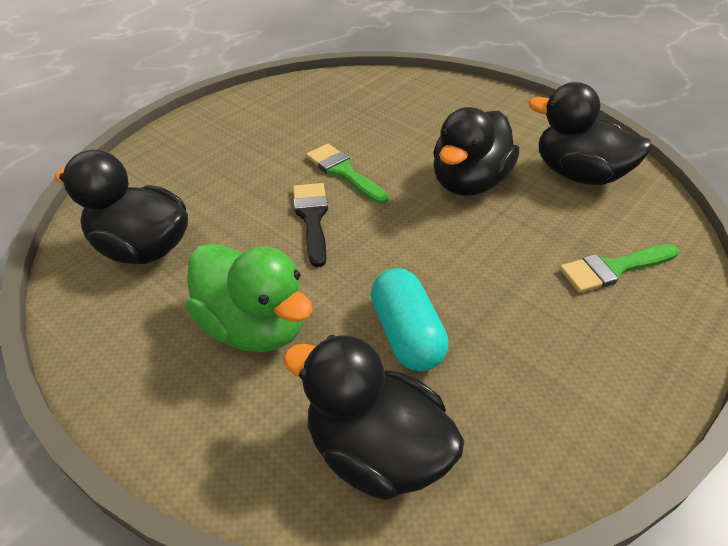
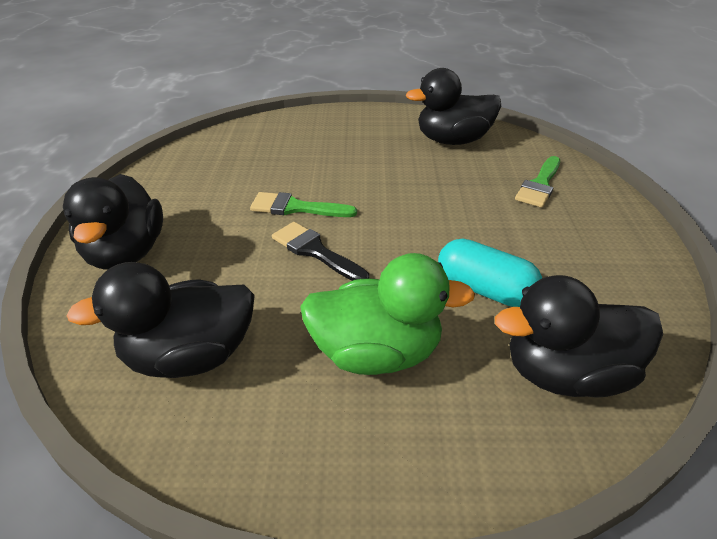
camera: 40 degrees left, 5 degrees down
black duck [433,107,519,196] -> black duck moved to [63,174,163,270]

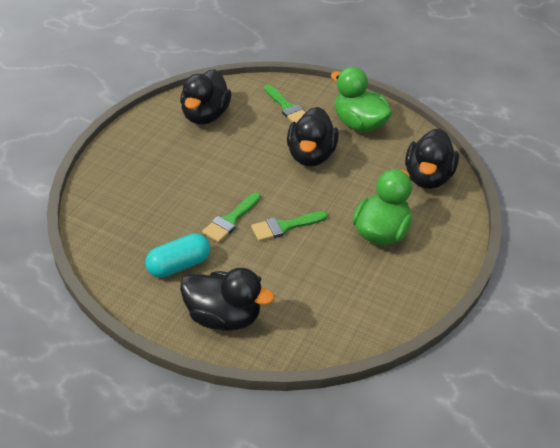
camera: 65 degrees left, 5 degrees up
black duck [66,262,255,378] -> black duck moved to [287,107,339,166]
black brush [272,222,369,281] -> green brush [251,211,328,241]
turquoise capsule [438,239,542,307] -> turquoise capsule moved to [145,233,210,278]
none -> green duck [331,67,392,132]

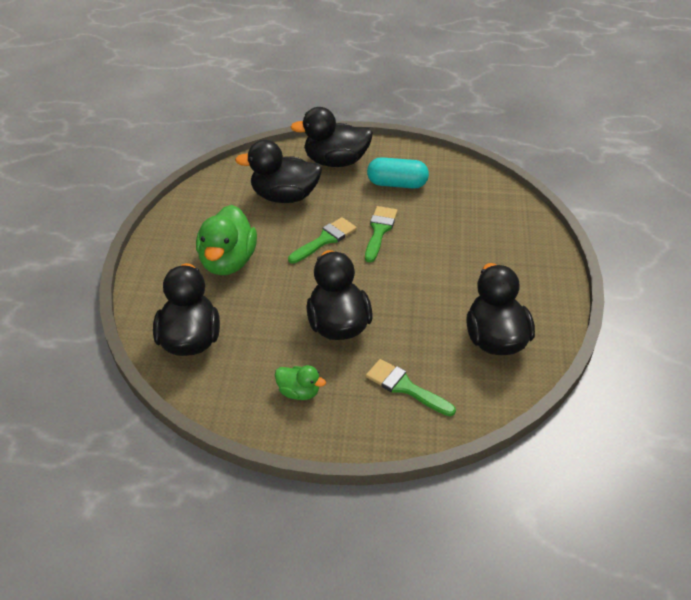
camera: 160 degrees right, 0 degrees up
turquoise capsule [145,233,210,278] -> turquoise capsule turned 60 degrees clockwise [367,157,429,189]
green duck [331,67,392,132] -> green duck [275,365,326,400], size x0.51
none -> black duck [235,140,322,203]

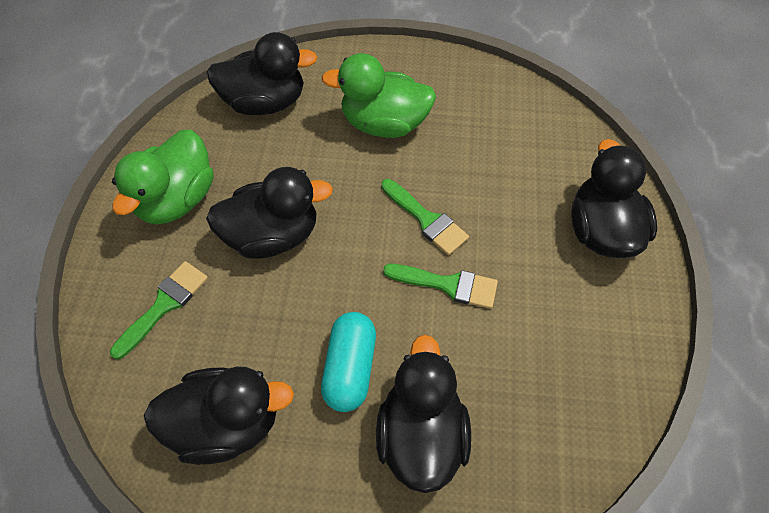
camera: 90 degrees right, 15 degrees up
black duck [235,140,322,203] -> black duck moved to [376,335,471,493]
green duck [275,365,326,400] -> green duck [112,130,214,225], size x1.94
turquoise capsule [367,157,429,189] -> turquoise capsule moved to [321,312,376,412]

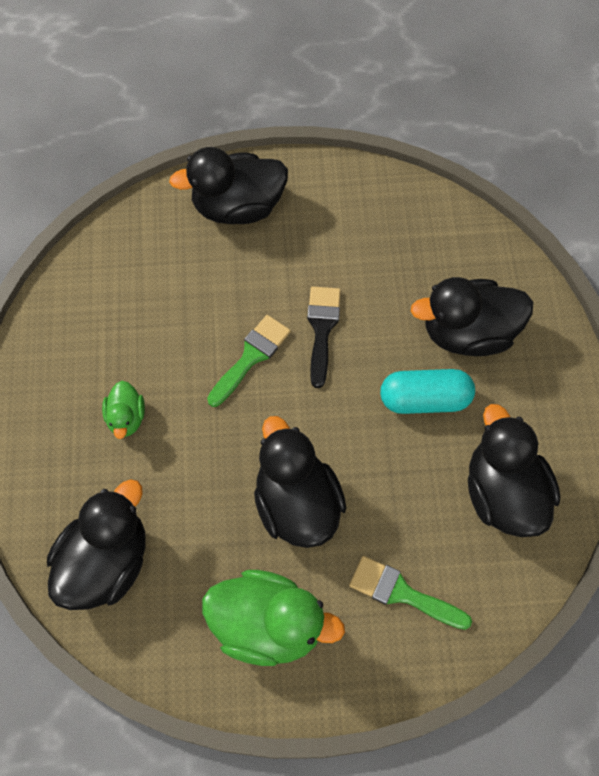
camera: 100 degrees left, 5 degrees up
black duck [206,32,318,115] -> black duck turned 45 degrees clockwise [47,479,146,610]
green duck [321,53,436,138] -> green duck [102,381,145,439], size x0.51
green brush [383,264,498,309] -> black brush [307,286,341,388]

